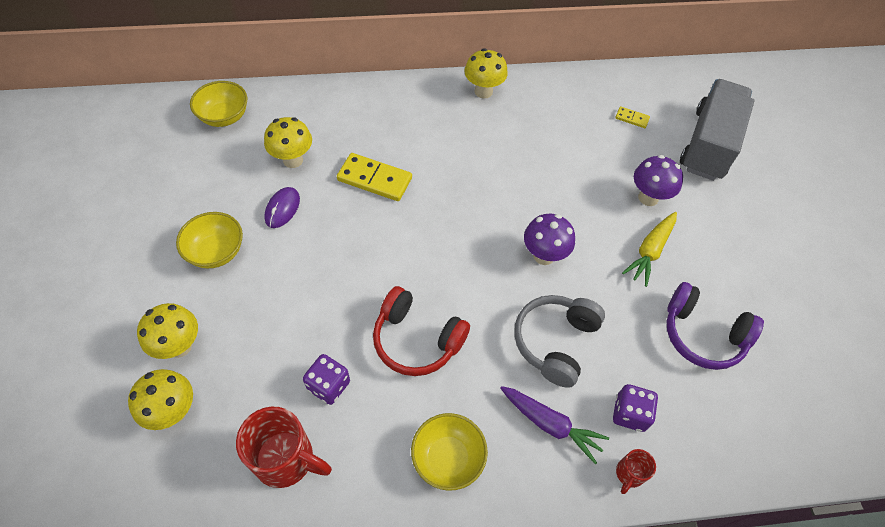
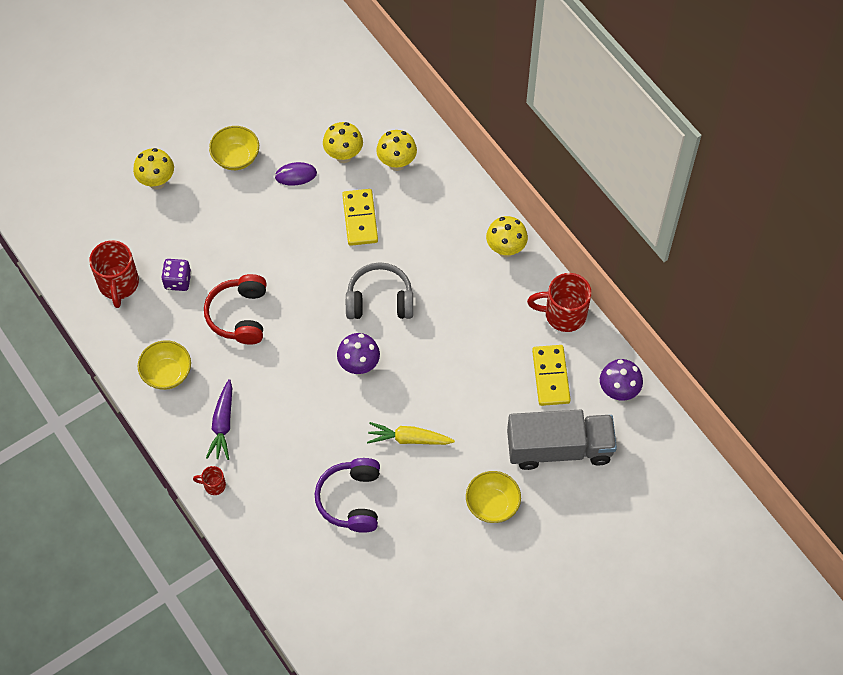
camera: 65 degrees right, 5 degrees up
yellow mushroom [128,369,193,430] -> yellow mushroom moved to [376,130,417,171]
yellow bowl [190,81,247,127] -> yellow bowl moved to [466,471,521,523]
grey headphones [514,295,605,388] -> grey headphones moved to [346,262,413,319]
purple dice [613,384,658,432] -> none
yellow domino [615,106,650,128] -> yellow domino [532,345,571,406], size x2.00
purple mushroom [634,155,683,206] -> purple mushroom moved to [600,359,643,401]
none -> red mug [527,273,592,332]

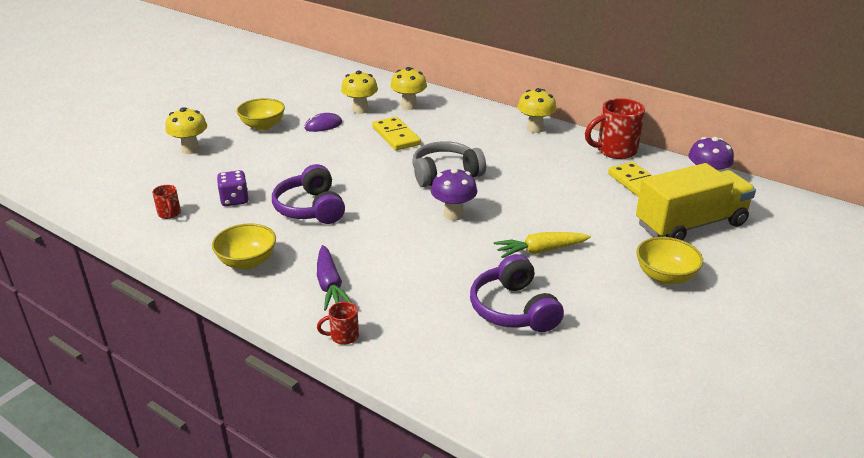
camera: 20 degrees left, 30 degrees down
red mug [89,240,139,308] -> red mug [152,185,181,219], size x0.50
red headphones [204,274,266,345] -> purple headphones [272,164,345,224]
grey truck [507,409,617,470] -> yellow truck [636,163,756,241]

